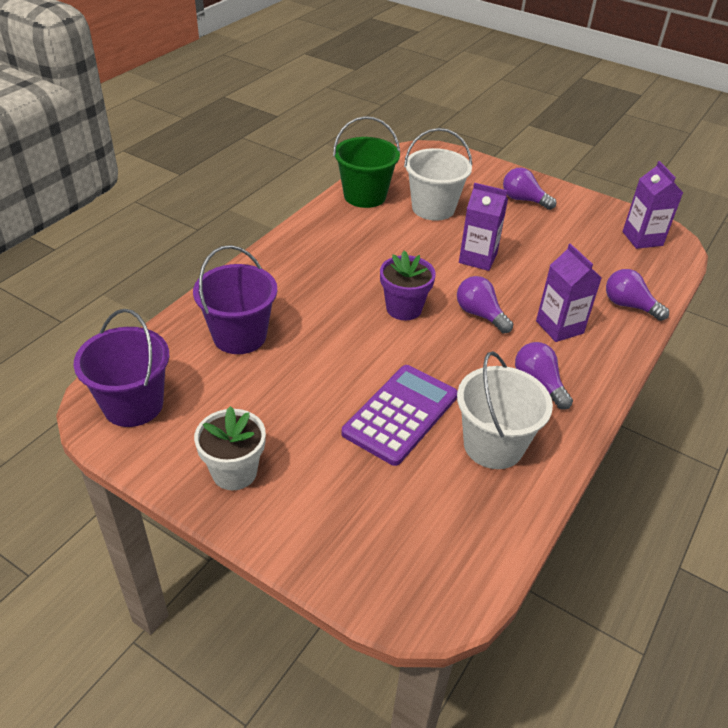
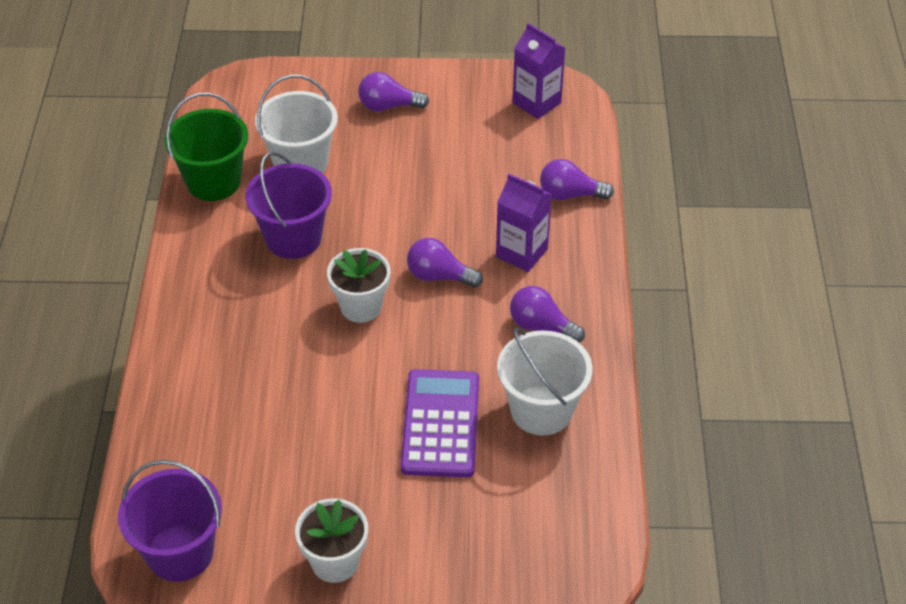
camera: 30 degrees left, 5 degrees up
purple bucket [193,245,277,354] -> purple bucket moved to [245,152,332,259]
purple flower pot [380,251,436,320] -> white flower pot [327,248,391,323]
purple carton [459,183,508,271] -> none

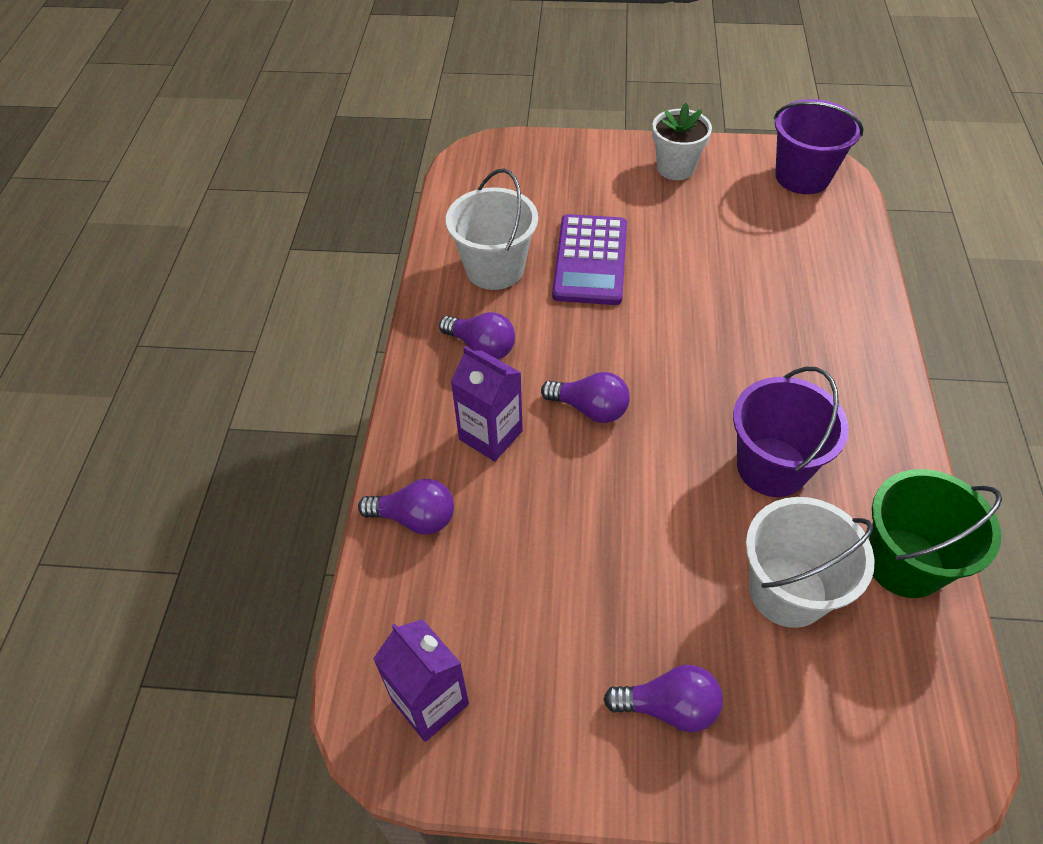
camera: 175 degrees left, 5 degrees up
white flower pot [327,248,391,323] -> none

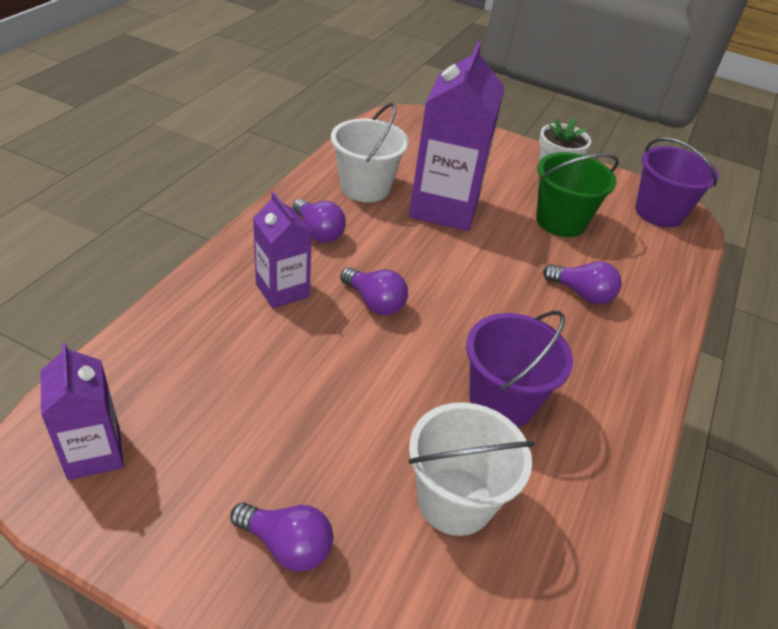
camera: 15 degrees right, 10 degrees down
purple light bulb [358,479,454,535] -> purple light bulb moved to [543,261,622,305]
purple calculator [552,214,627,305] -> purple carton [409,42,505,231]
green bucket [869,469,1002,598] -> green bucket moved to [536,152,619,237]

